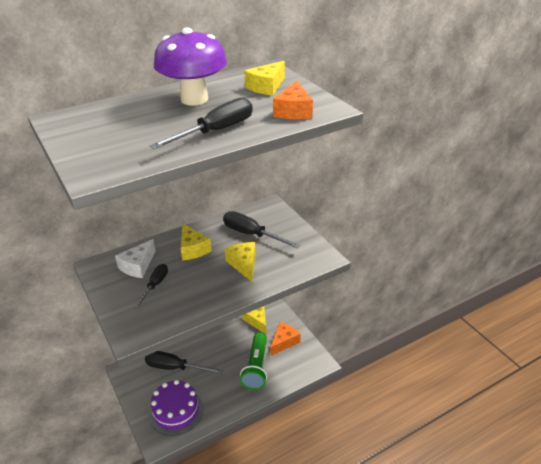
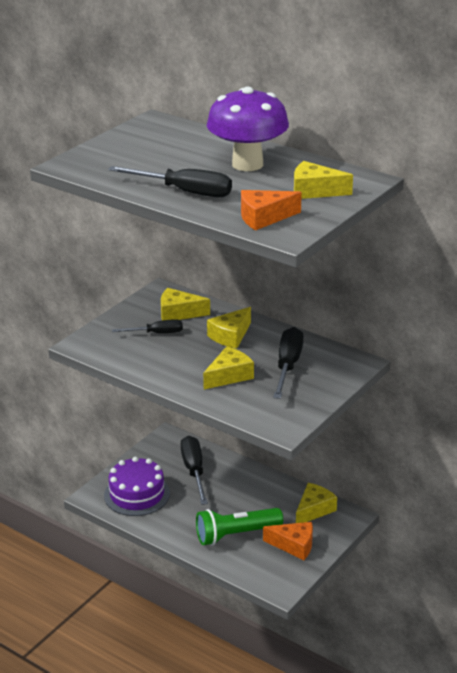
camera: 65 degrees right, 5 degrees down
white cheese [115,239,155,278] -> yellow cheese [161,288,210,320]

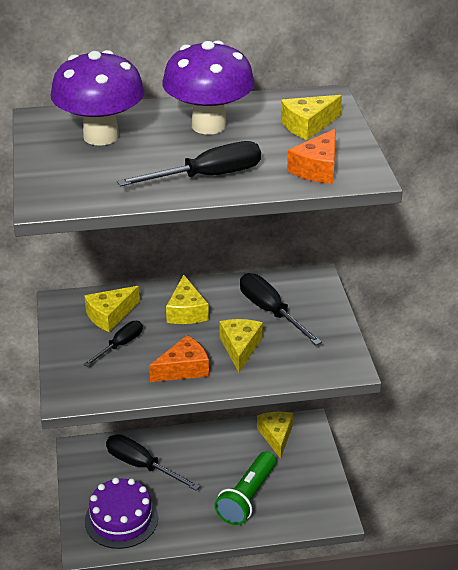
camera: 45 degrees left, 5 degrees up
orange cheese [263,522,313,560] -> orange cheese moved to [149,335,209,382]
none -> purple mushroom [50,50,145,146]

